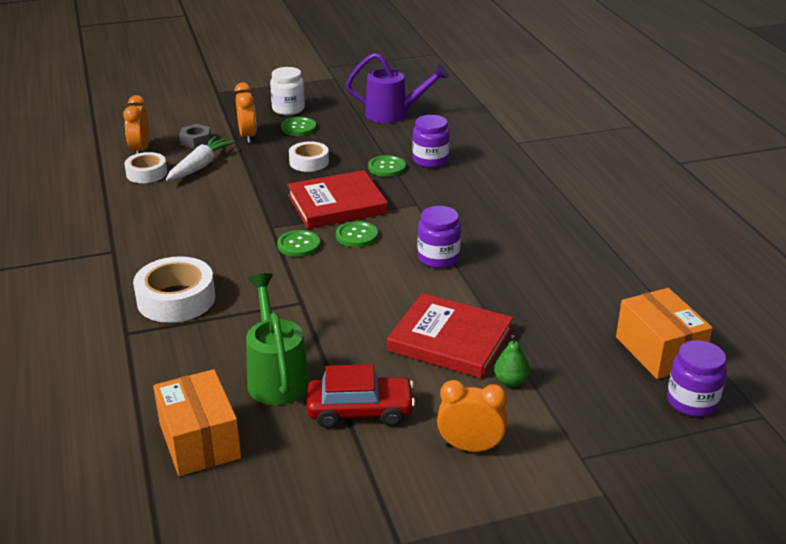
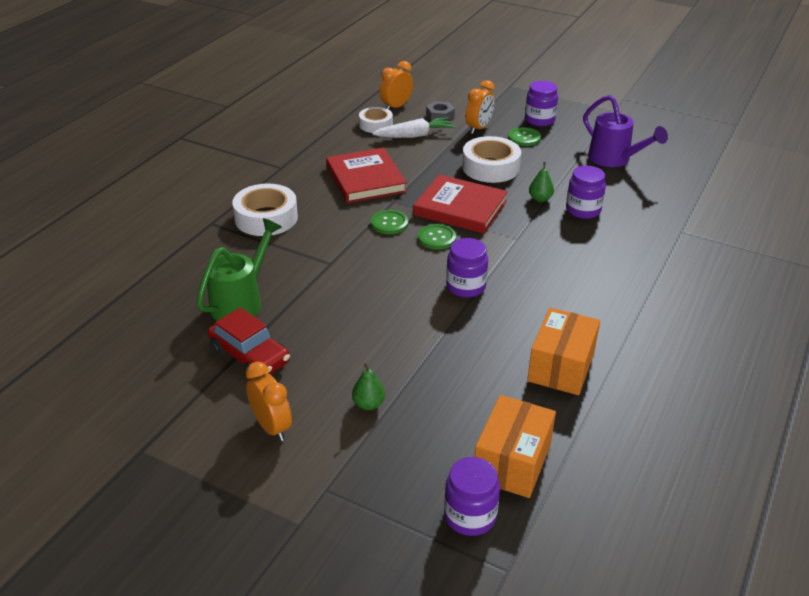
camera: 45 degrees right, 5 degrees up
orange box [153,369,241,476] -> orange box moved to [527,308,600,395]
white jar [270,67,305,115] -> purple jar [525,81,558,126]
white tape [289,141,329,172] -> white tape [462,136,521,183], size x1.59
green button [368,155,406,177] -> green pear [529,162,554,202]
red book [387,293,513,379] -> red book moved to [326,148,407,203]

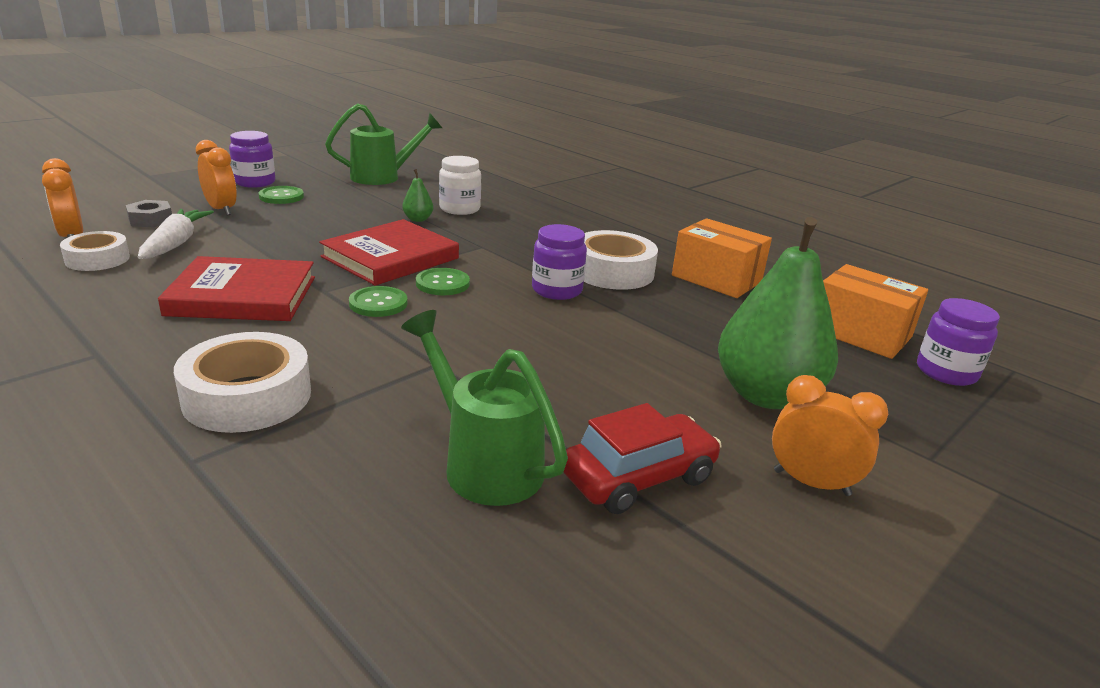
camera: 75 degrees left, 10 degrees down
orange clock [246,362,292,441] -> orange clock turned 45 degrees clockwise [772,375,888,496]
green pear [352,363,385,410] -> green pear [718,217,838,409], size x2.46
white tape [462,136,521,183] -> white tape moved to [584,230,658,290]
purple jar [566,166,606,219] -> white jar [439,156,481,215]
purple watering can [583,95,668,167] -> green watering can [325,103,442,185]

